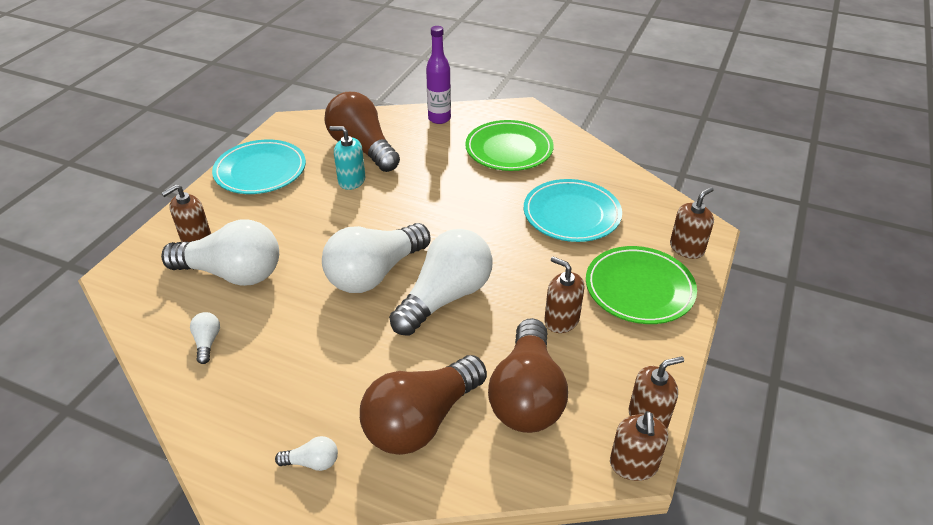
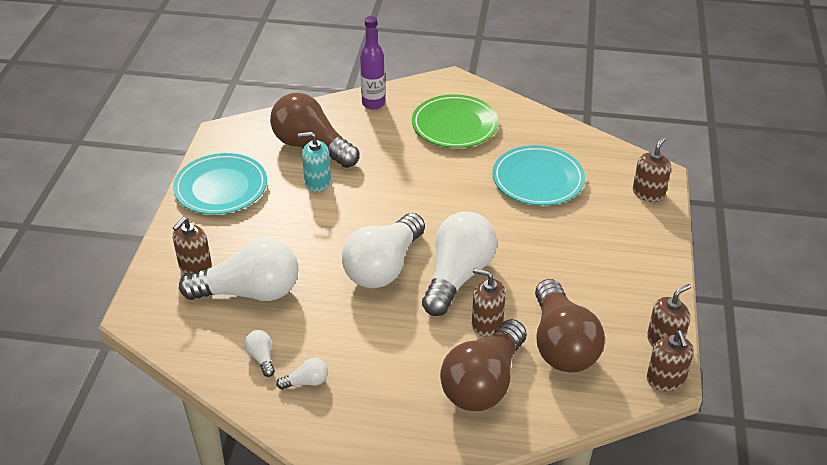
camera: 15 degrees left, 0 degrees up
white light bulb [275,436,338,471] -> white light bulb moved to [276,358,328,389]
brown soap dispenser [544,257,585,333] -> brown soap dispenser moved to [472,268,506,336]
green plate [586,246,697,324] -> none

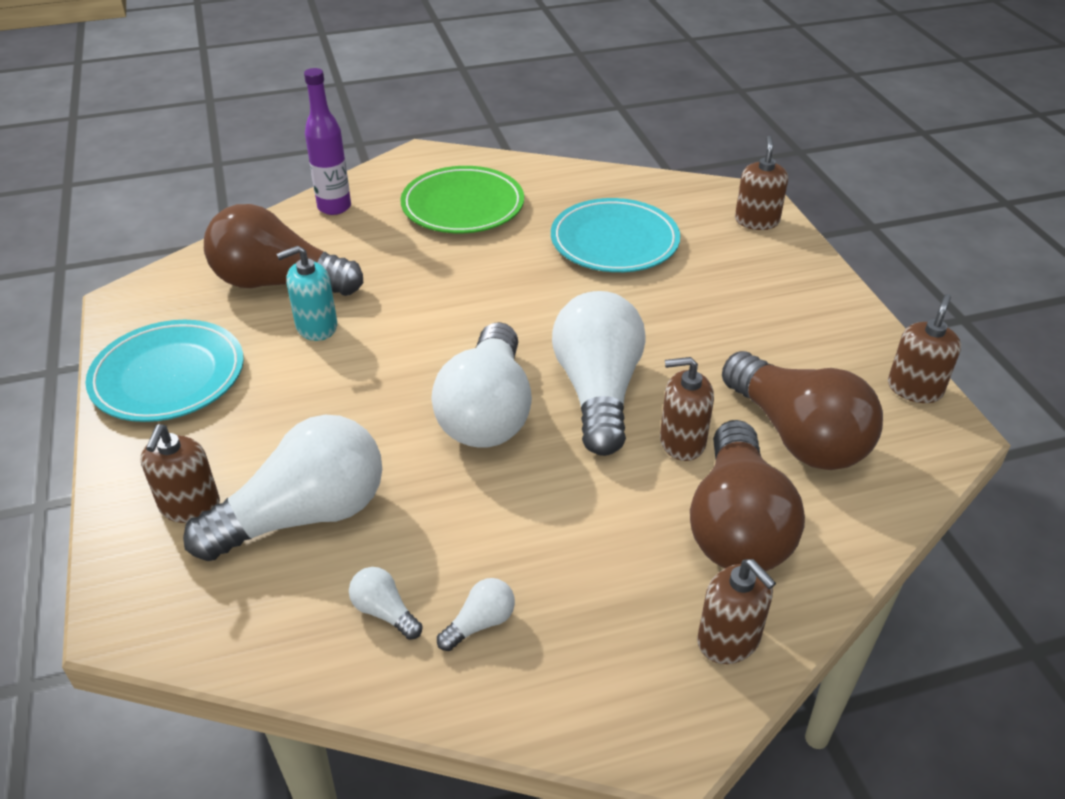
camera: 25 degrees left, 0 degrees up
brown soap dispenser [647,330,694,391] -> brown soap dispenser moved to [697,559,776,664]

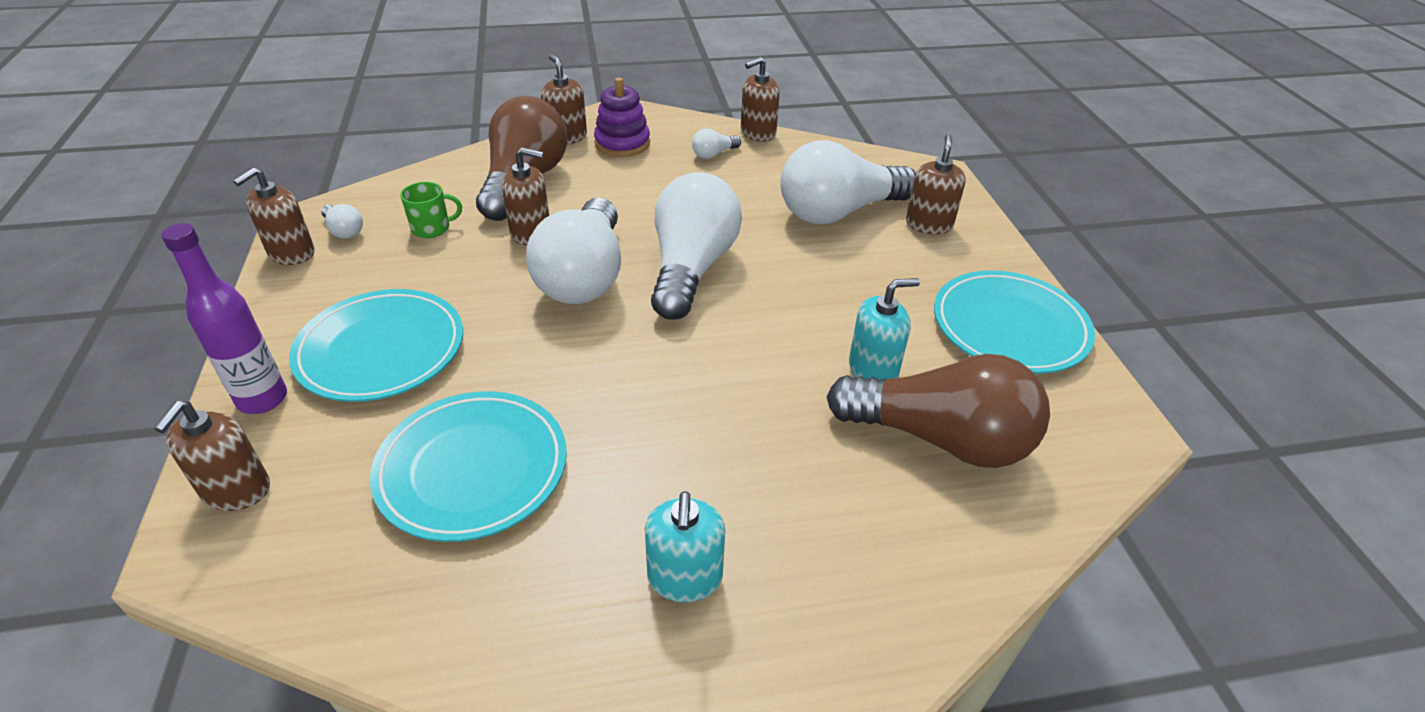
camera: 175 degrees left, 0 degrees up
purple bottle [304,68,351,215] -> purple bottle moved to [161,223,287,414]
white light bulb [349,567,423,640] -> white light bulb moved to [321,204,363,239]
green plate [400,166,524,233] -> turquoise soap dispenser [645,491,725,602]
brown light bulb [722,351,883,470] -> green mug [400,182,462,238]
none -> turquoise plate [289,289,463,402]
none -> purple stacking toy [594,78,650,157]
none -> brown soap dispenser [741,57,780,142]

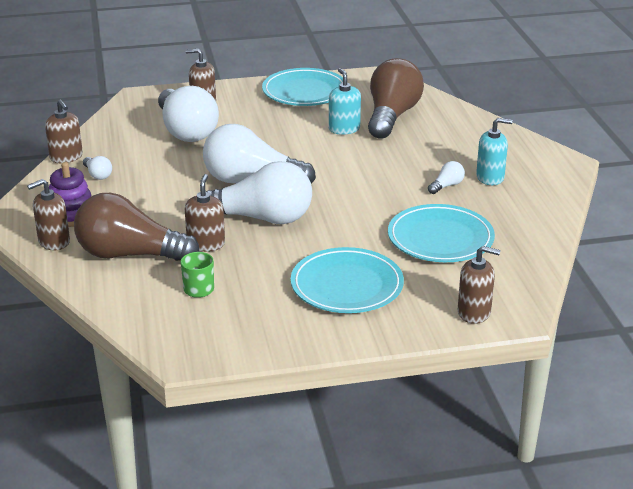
camera: 90 degrees left, 10 degrees down
purple bottle [161,223,287,414] -> none
brown soap dispenser [233,168,315,265] -> none
white light bulb [321,204,363,239] -> white light bulb moved to [428,161,465,194]

